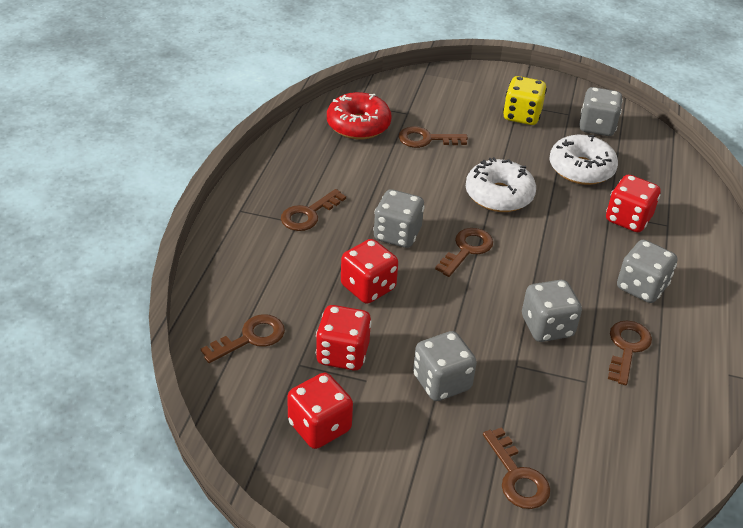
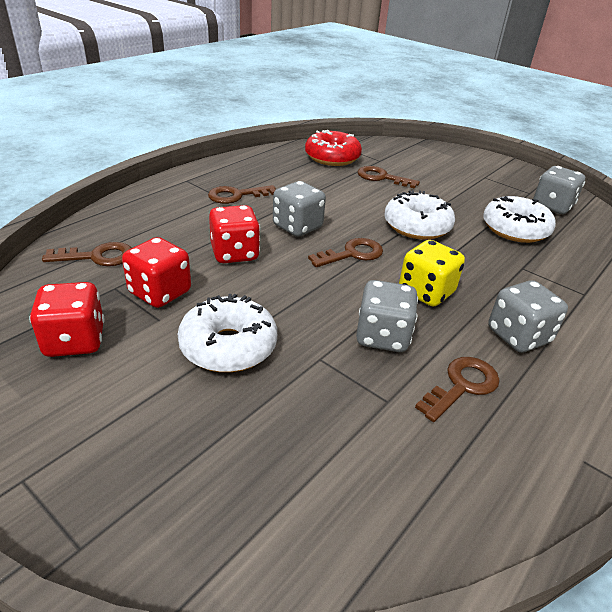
camera: 25 degrees right, 5 degrees down
grey dice [413,331,477,401] -> white donut [177,294,277,372]
brown key [483,427,550,509] -> none
yellow dice [503,76,547,125] -> yellow dice moved to [399,240,465,307]
red dice [606,175,661,232] -> none

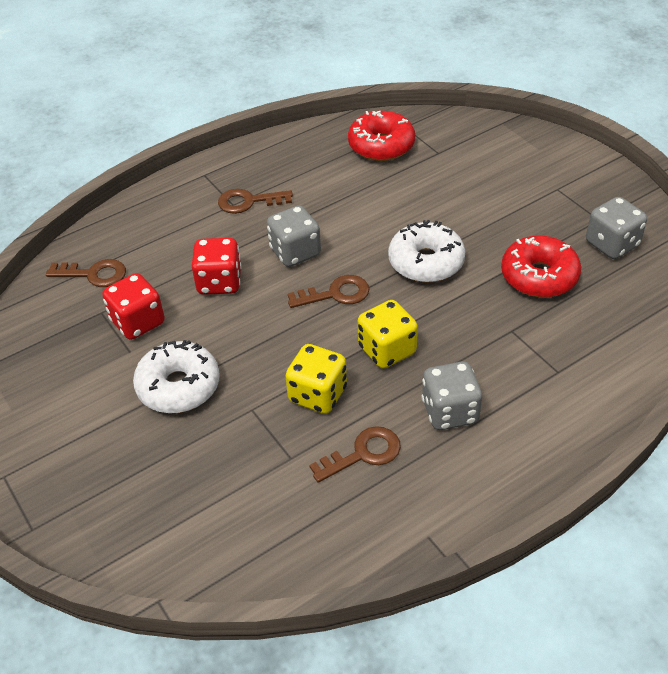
camera: 20 degrees right, 10 degrees up
red dice [29,282,105,357] -> none
grey dice [356,280,418,352] -> yellow dice [285,344,347,414]
brown key [358,166,420,189] -> none
white donut [483,196,556,243] -> red donut [501,236,581,297]

